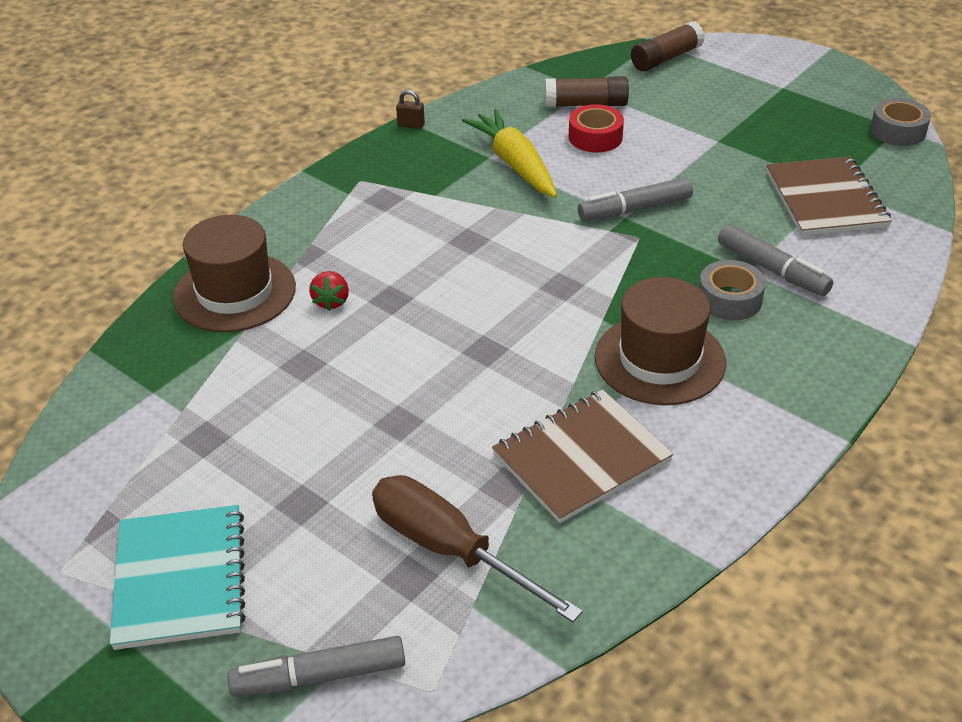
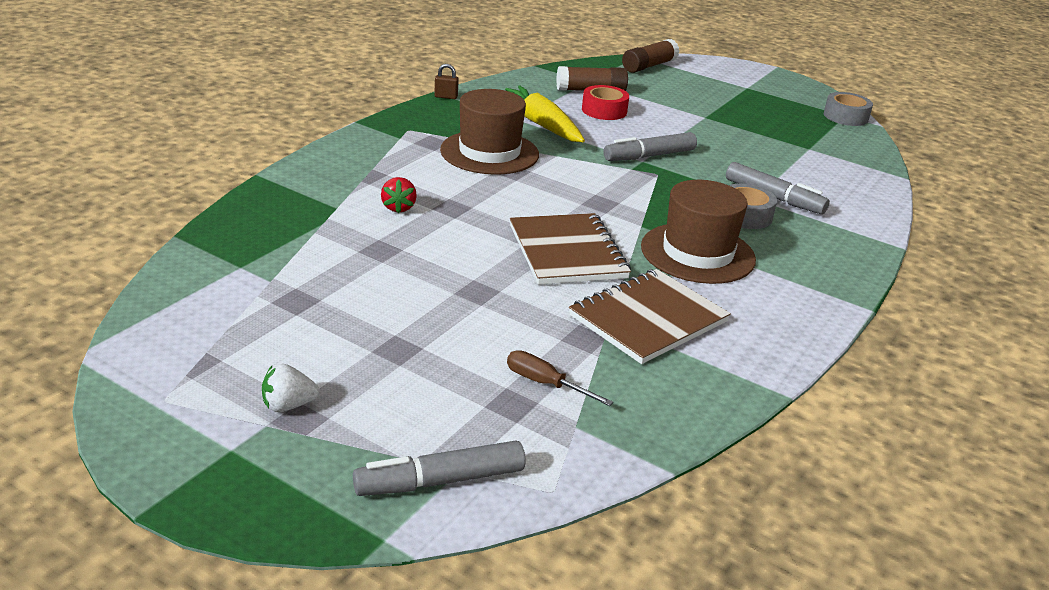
camera: 10 degrees left, 10 degrees down
turquoise notebook [110,505,246,650] -> white strawberry [262,364,320,412]
brown hat [173,215,296,332] -> brown hat moved to [440,89,539,175]
brown screwdriver [372,475,583,622] -> brown screwdriver [507,350,613,406], size x0.50
brown notebook [766,157,892,236] -> brown notebook moved to [510,213,631,285]

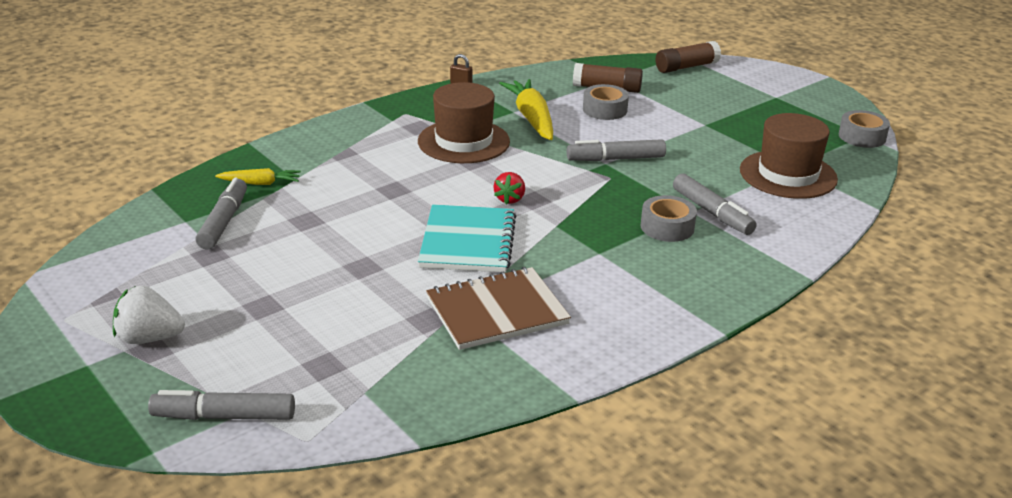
camera: 20 degrees right, 0 degrees up
white strawberry [262,364,320,412] -> white strawberry [113,286,185,344], size x1.50
red strawberry [381,177,417,213] -> red strawberry moved to [494,172,525,204]
brown screwdriver [507,350,613,406] -> none
brown notebook [510,213,631,285] -> turquoise notebook [418,205,516,272]
red tape [582,85,629,120] -> grey tape [583,84,629,120]
brown hat [641,180,756,284] -> brown hat moved to [740,113,838,199]
none -> grey marker [195,178,247,250]
none -> yellow carrot [215,168,301,185]

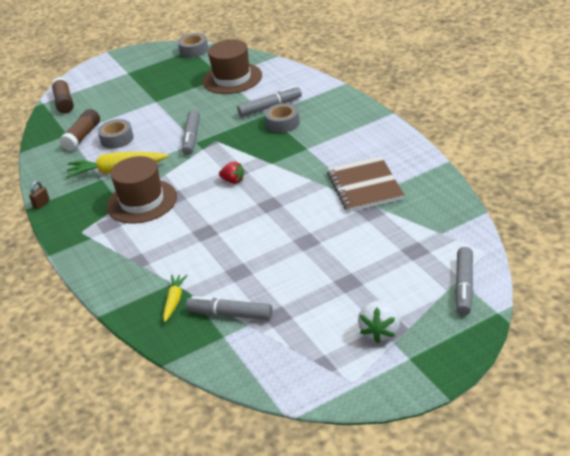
camera: 75 degrees left, 5 degrees up
turquoise notebook [418,205,516,272] -> none

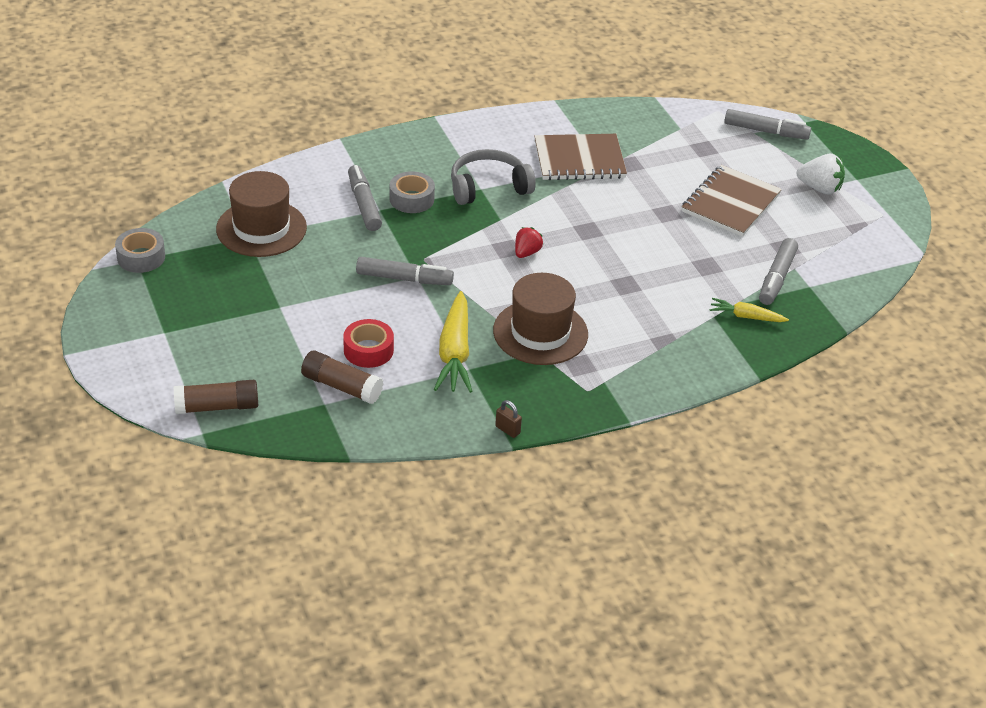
camera: 90 degrees left, 5 degrees up
grey tape [98,119,134,149] -> red tape [343,319,394,368]
none -> grey headphones [451,149,536,205]
none -> brown notebook [682,165,782,237]

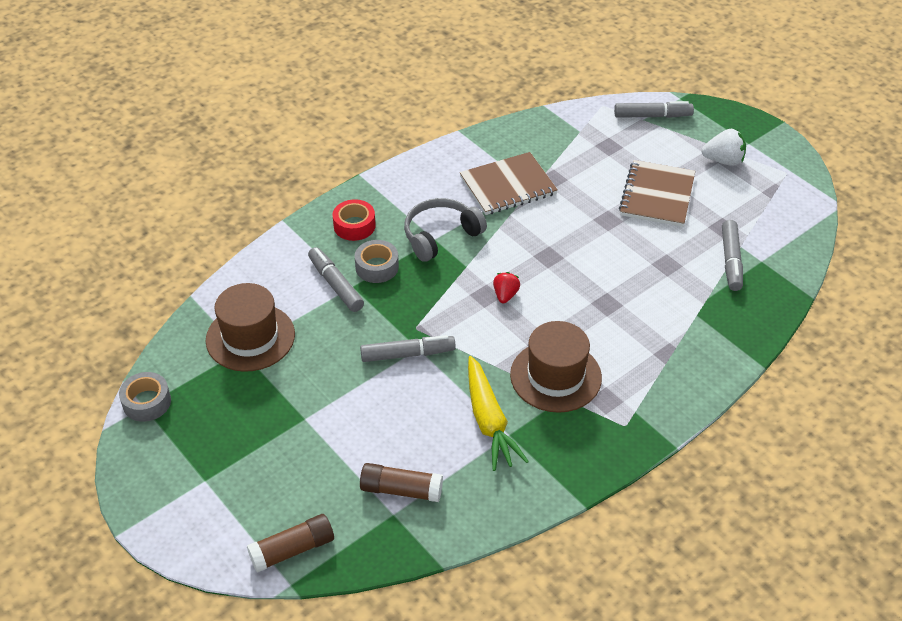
camera: 15 degrees left, 5 degrees up
red tape [343,319,394,368] -> red tape moved to [333,199,376,241]
brown padlock [495,400,522,438] -> none
yellow carrot [710,298,789,322] -> none

